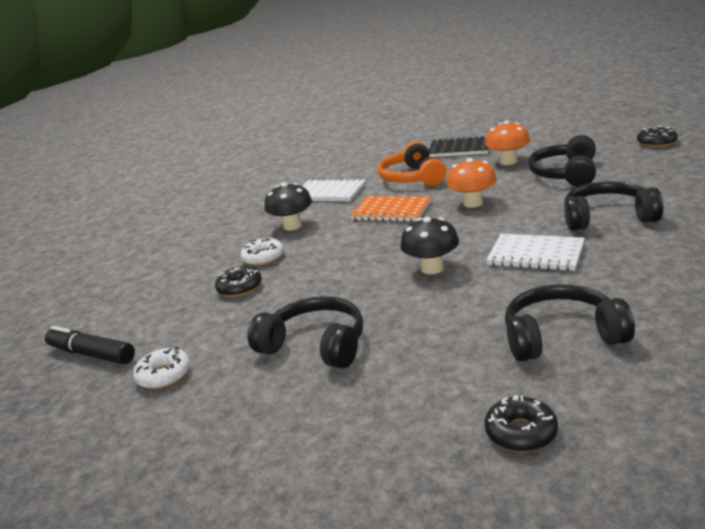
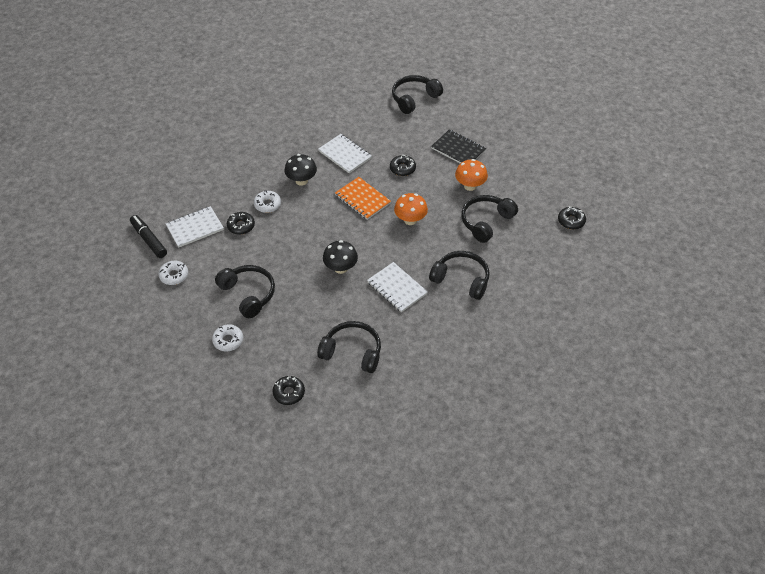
camera: 20 degrees right, 25 degrees up
orange headphones [378,141,447,186] -> black donut [390,154,416,176]
none -> white notebook [166,206,224,248]
none -> white donut [212,324,243,351]
none -> black headphones [392,75,443,114]

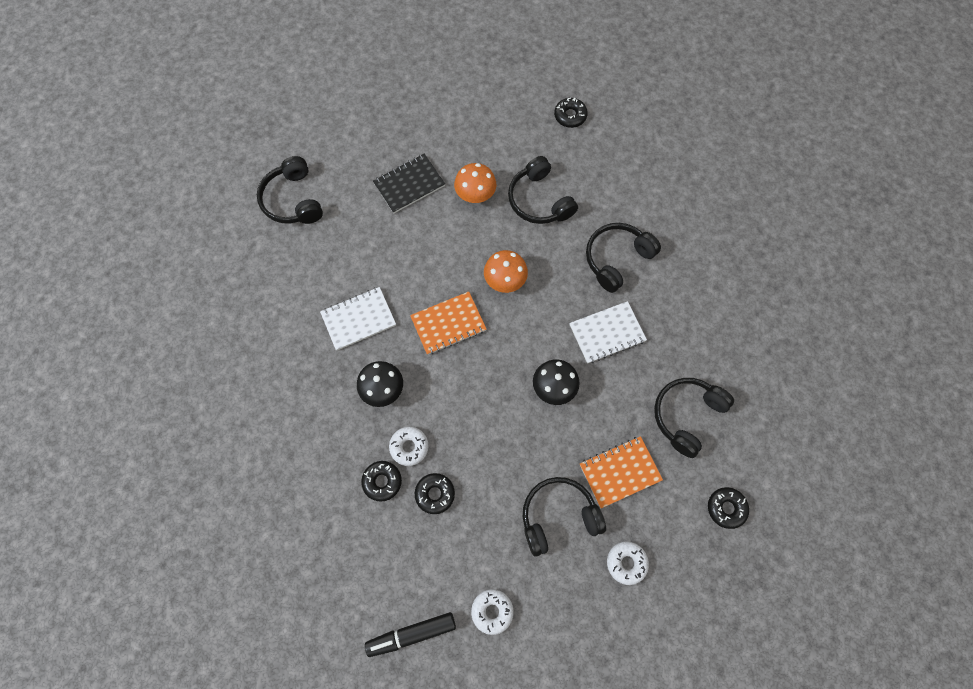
camera: 70 degrees left, 20 degrees up
white notebook [166,206,224,248] -> none
black donut [390,154,416,176] -> black donut moved to [361,461,402,502]
none -> orange notebook [580,436,663,508]

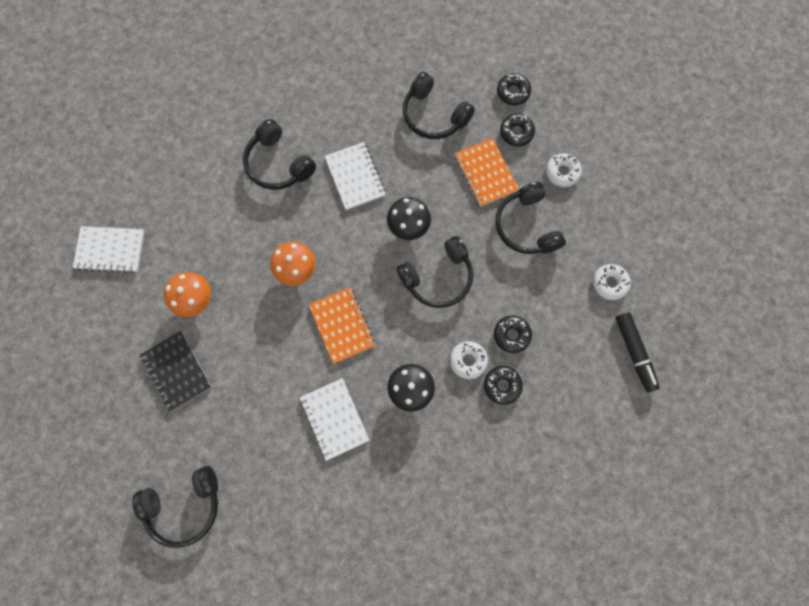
camera: 90 degrees left, 5 degrees up
black headphones [508,156,578,224] -> black headphones moved to [396,236,473,308]
black donut [554,98,588,128] -> black donut moved to [500,114,535,147]
none -> white notebook [73,226,145,273]

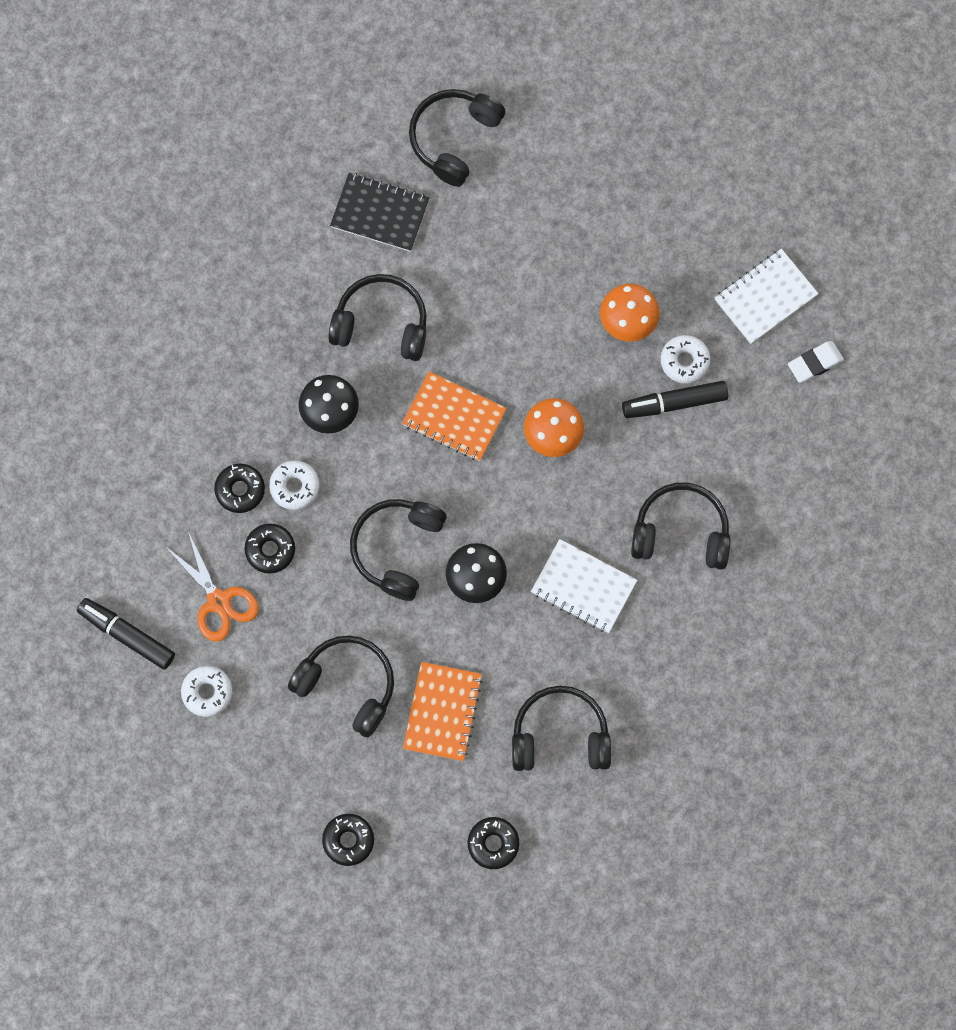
camera: 140 degrees right, 0 degrees up
black notebook [140,331,212,412] -> black notebook moved to [330,173,430,252]
white notebook [300,378,370,461] -> black headphones [328,274,427,361]
orange notebook [455,138,519,207] -> orange notebook turned 75 degrees clockwise [403,662,483,761]
black donut [500,114,535,147] -> black donut moved to [322,814,374,866]
white donut [546,153,582,187] -> white donut moved to [661,335,710,384]
none -> orange scissors [165,531,258,642]
none -> black marker [622,381,728,418]
none -> white eraser [788,341,844,383]

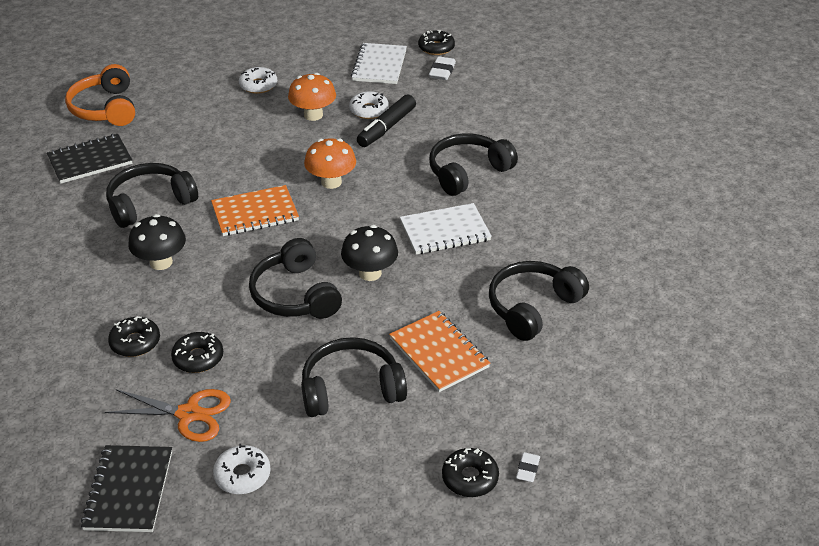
camera: 45 degrees left, 35 degrees down
black marker [77,598,175,670] -> black notebook [81,445,172,532]
white donut [269,460,320,510] -> white donut moved to [239,67,277,94]
black headphones [409,89,506,187] -> orange headphones [65,64,135,126]
black donut [467,817,519,869] -> black donut moved to [418,30,455,55]
none -> white eraser [516,452,540,482]

